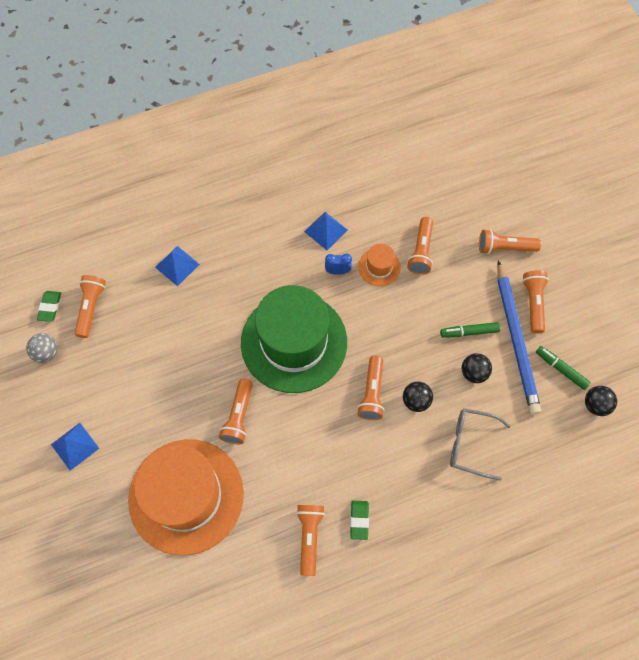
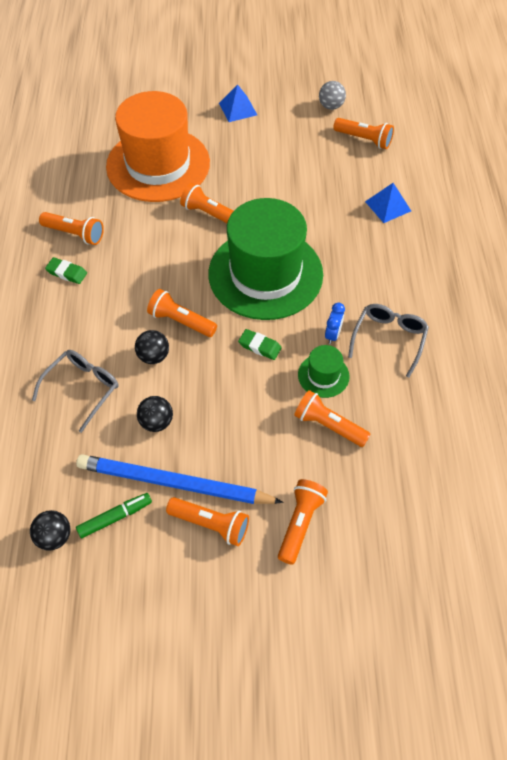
camera: 110 degrees right, 10 degrees down
green eraser [37,291,61,322] -> green eraser moved to [238,329,282,360]
blue pyramid [304,212,348,250] -> grey glasses [348,304,429,378]
orange hat [358,244,401,286] -> green hat [298,345,350,398]
green marker [440,322,500,338] -> none

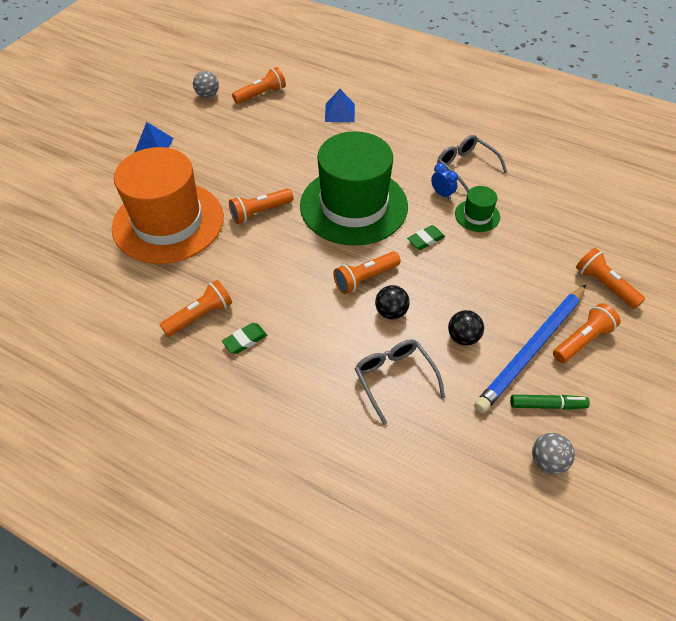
camera: 60 degrees left, 5 degrees down
black ball [30,510,70,551] -> grey ball [532,433,575,474]
green marker [76,493,152,538] -> green marker turned 90 degrees clockwise [510,395,590,410]
orange flashlight [294,390,371,447] -> none

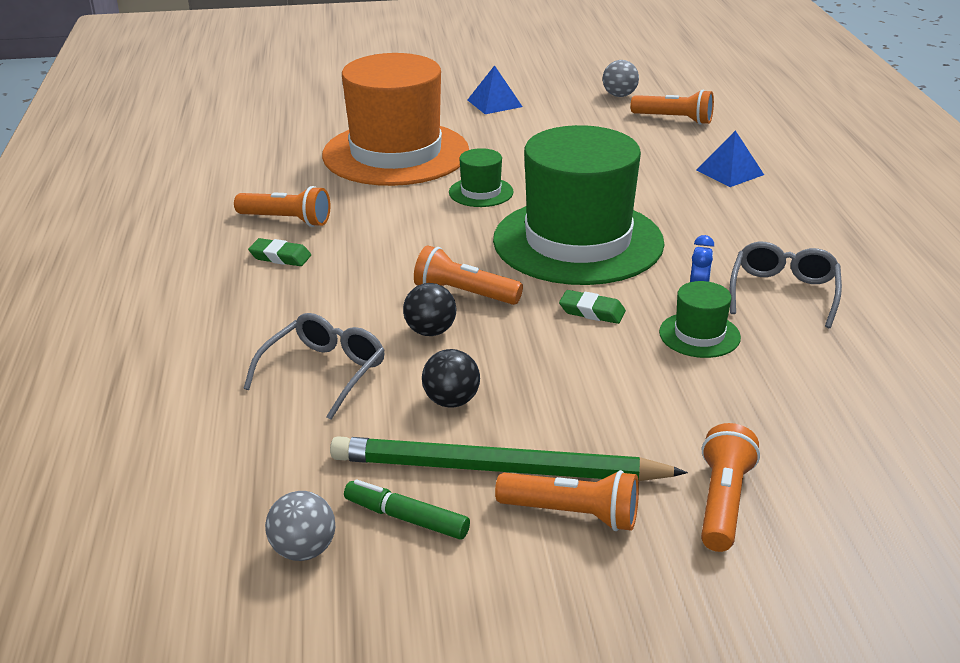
camera: 55 degrees right, 20 degrees down
orange flashlight [229,189,293,224] -> green hat [449,148,514,207]
blue pencil [474,285,586,413] -> green pencil [330,436,688,481]
green marker [510,395,590,410] -> green marker turned 150 degrees clockwise [344,479,470,540]

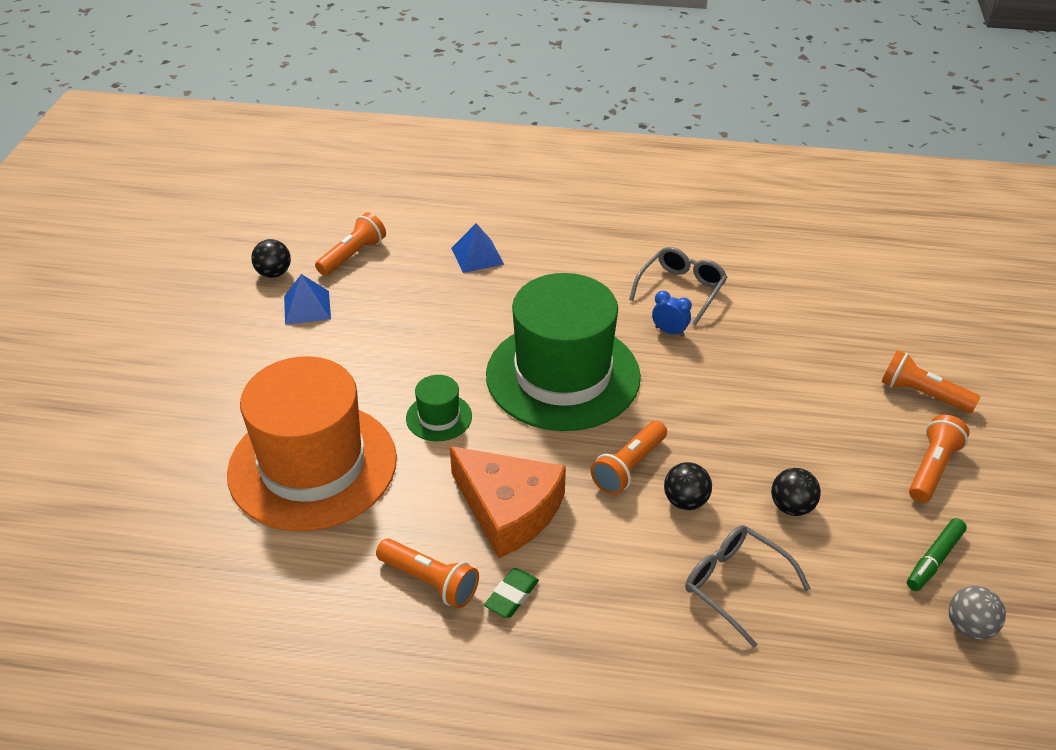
camera: 75 degrees left, 10 degrees up
orange flashlight [234,186,331,227] -> orange flashlight turned 90 degrees clockwise [376,538,479,608]
green pencil [330,436,688,481] -> none
blue pyramid [468,65,523,114] -> blue pyramid moved to [284,274,331,325]
green eraser [559,290,626,324] -> none
grey ball [603,60,639,97] -> black ball [251,239,291,278]
green hat [659,281,741,358] -> none
grey glasses [730,242,842,328] -> grey glasses turned 90 degrees clockwise [629,247,727,325]
none -> orange cheese [450,446,566,558]

